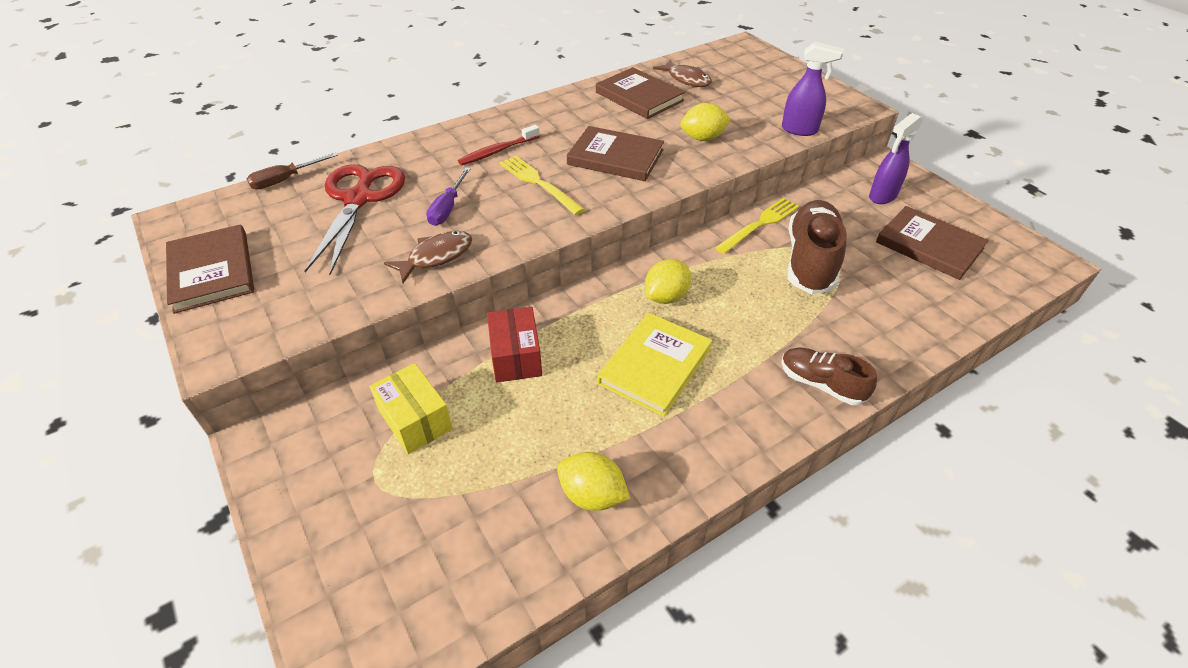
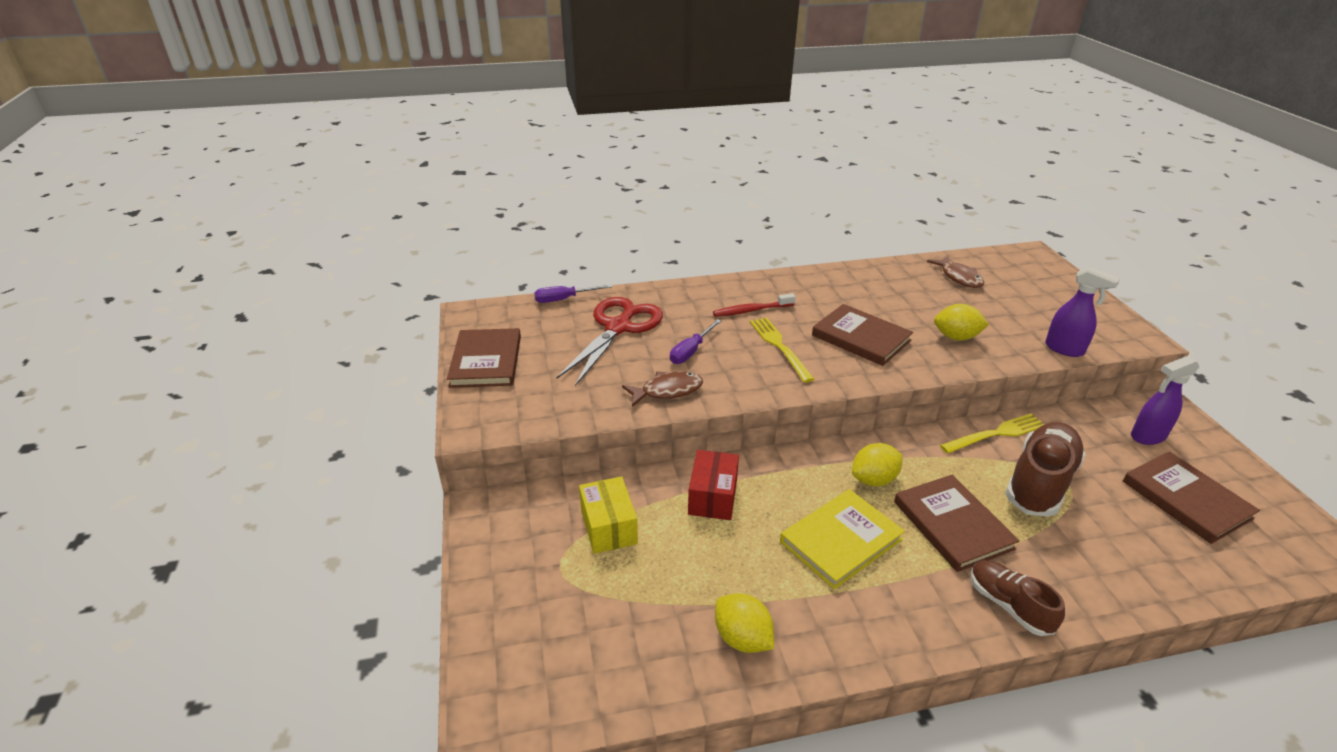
camera: 20 degrees right, 10 degrees down
brown screwdriver [247,153,338,190] -> purple screwdriver [534,285,612,303]
brown book [596,67,685,119] -> brown book moved to [894,475,1019,572]

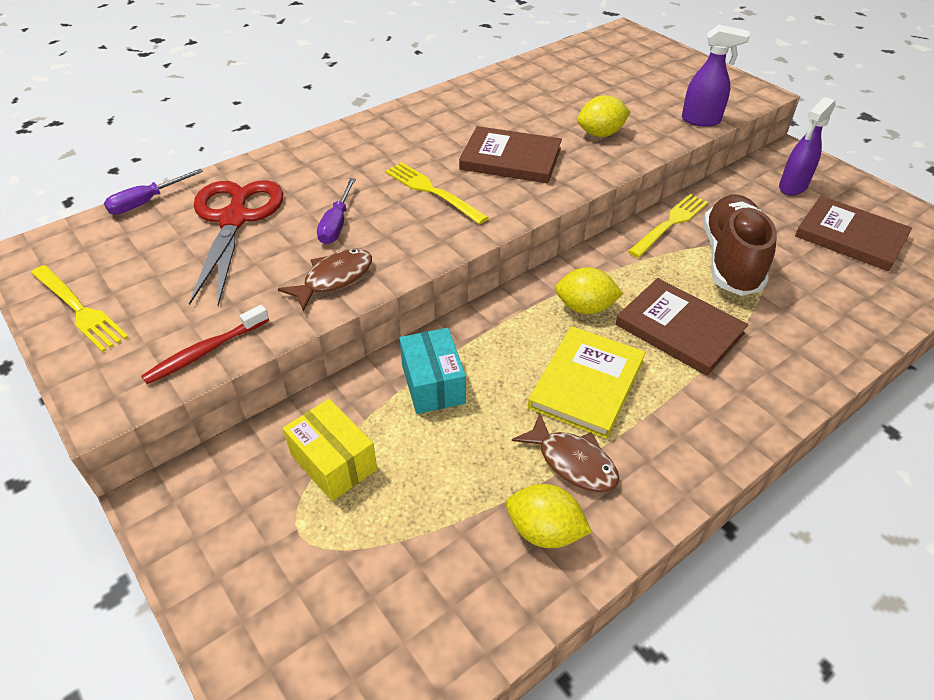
camera: 25 degrees left, 10 degrees up
brown book [447,328,521,388] -> yellow fork [31,265,129,352]
red box [688,450,739,520] -> turquoise box [399,328,466,414]
red toothbrush [713,293,796,317] -> red toothbrush moved to [141,305,269,384]
yellow lemon [852,443,902,486] -> yellow lemon turned 60 degrees clockwise [555,267,623,314]
brown fish [927,256,984,288] -> brown fish moved to [512,413,619,492]
brown shoe [971,560,1065,636] -> none

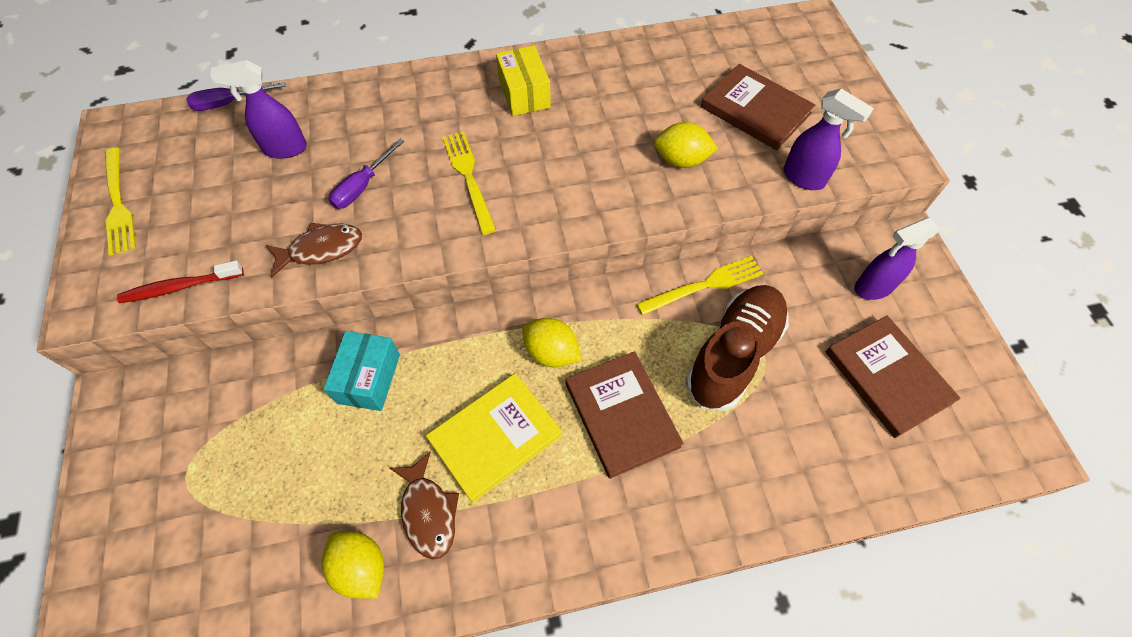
camera: 25 degrees right, 15 degrees up
red scissors [189,180,283,306] -> purple spray bottle [210,60,307,159]
yellow box [283,399,377,501] -> yellow box moved to [496,45,551,116]
brown book [459,126,562,184] -> brown book moved to [701,64,815,150]

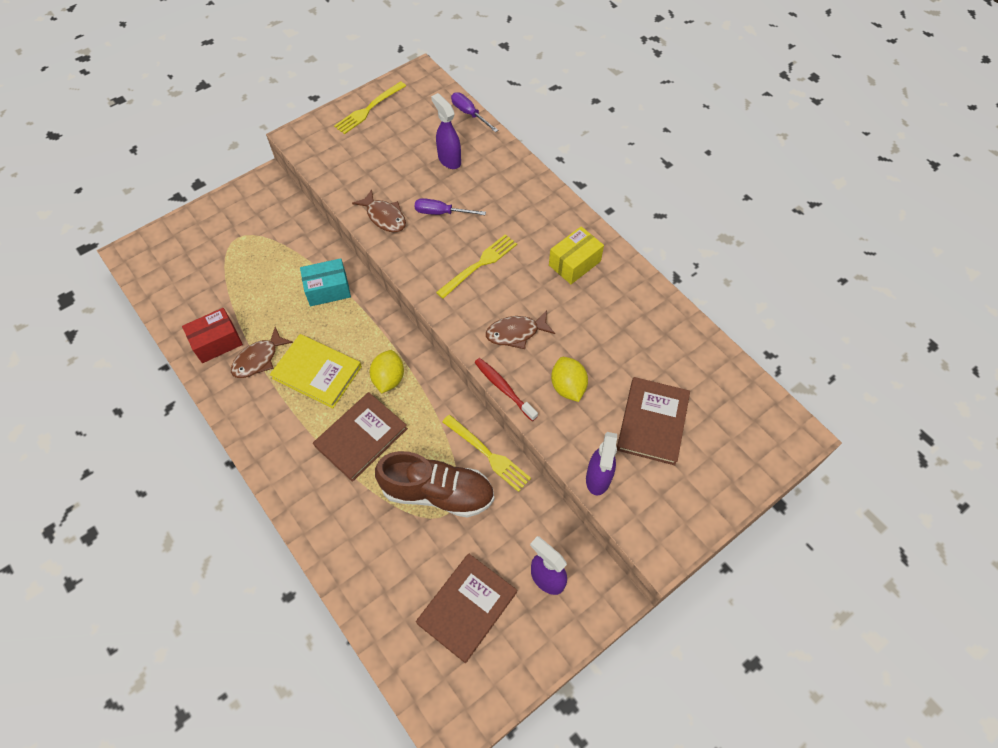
camera: 65 degrees right, 0 degrees up
red toothbrush [117,260,244,303] -> red toothbrush moved to [474,358,538,421]
yellow lemon [322,531,384,599] -> red box [182,308,243,363]
none -> brown fish [486,311,555,349]

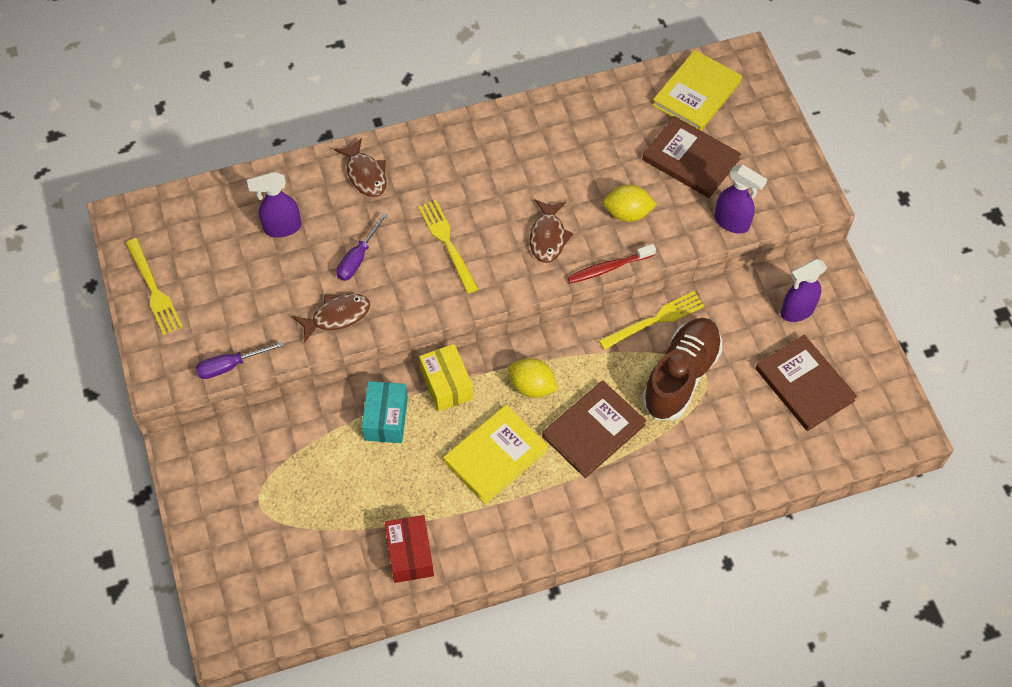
camera: 70 degrees left, 0 degrees up
brown fish [231,327,293,378] -> brown fish moved to [334,138,387,197]
brown book [313,392,408,482] -> brown book turned 75 degrees clockwise [542,381,646,478]
purple screwdriver [451,92,498,132] -> purple screwdriver moved to [196,341,284,379]
yellow box [549,226,604,284] -> yellow box moved to [419,344,473,412]
none -> yellow book [652,50,742,131]

